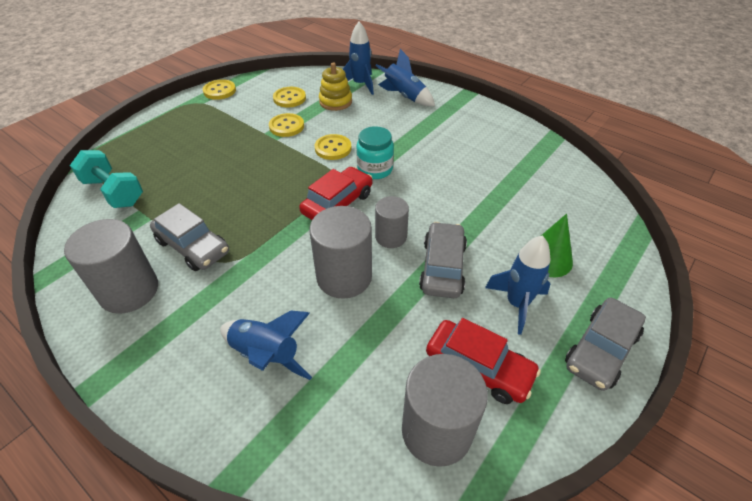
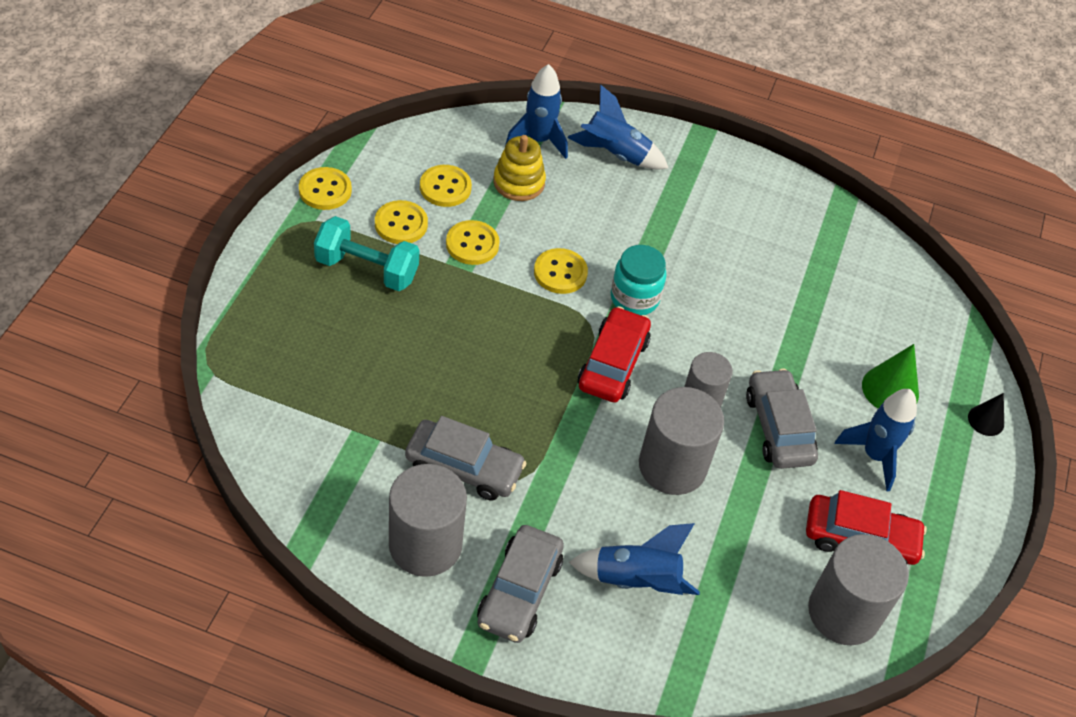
camera: 25 degrees left, 5 degrees up
turquoise dumbbell [70,150,143,208] -> turquoise dumbbell moved to [314,216,420,291]
grey car [565,298,646,391] -> grey car moved to [477,525,564,643]
none -> yellow button [375,200,428,244]
none -> black cone [968,393,1004,436]

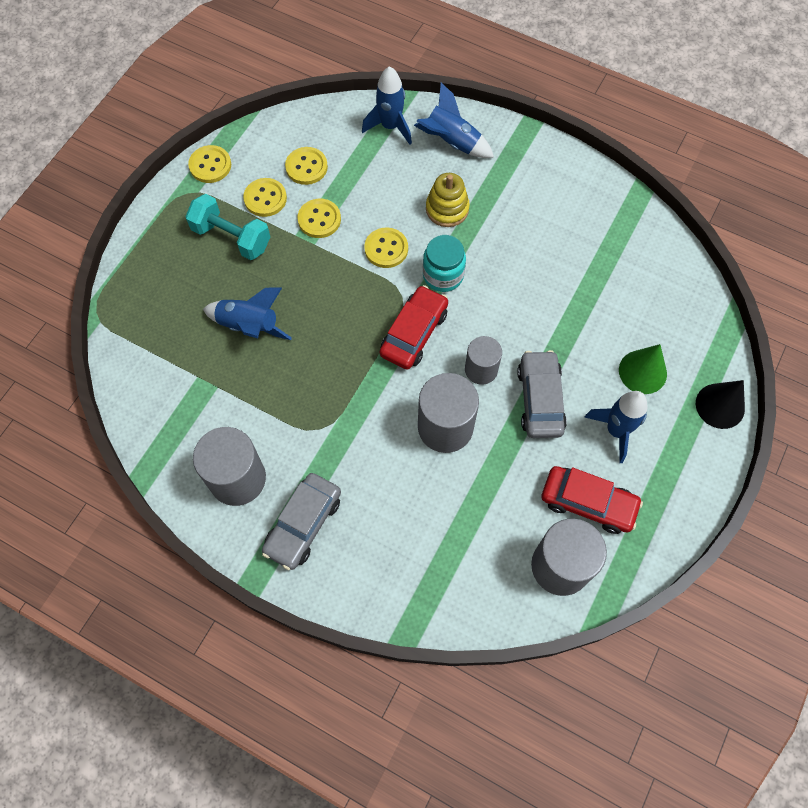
camera: 15 degrees right, 15 degrees up
grey car [405,416,527,500] -> none
yellow stacking toy [493,135,546,201] -> yellow stacking toy moved to [426,173,470,227]
blue rocket [569,523,700,595] -> blue rocket moved to [203,287,292,340]
black cone [968,393,1004,436] -> black cone [696,380,745,429], size x1.59

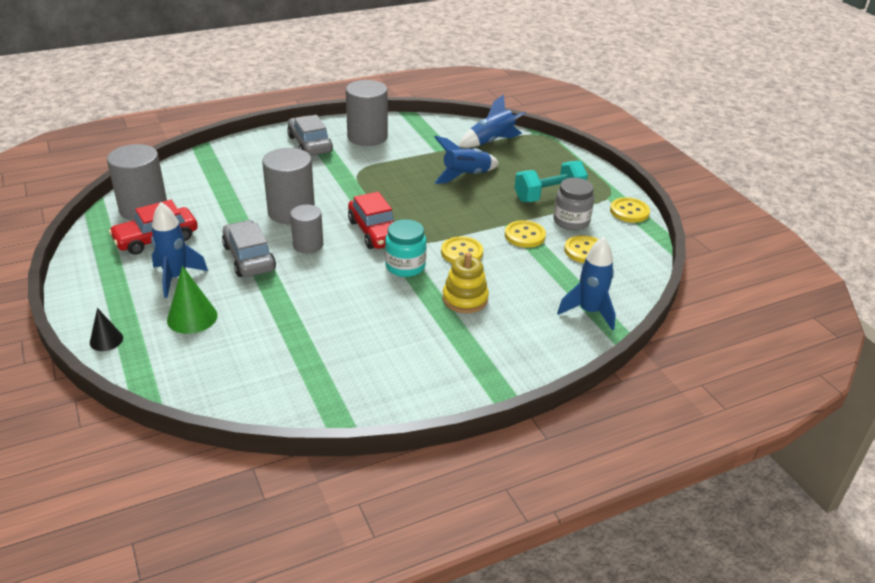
camera: 125 degrees right, 30 degrees down
yellow button [243,178,287,217] -> grey jar [553,178,594,230]
blue rocket [414,83,494,158] -> blue rocket moved to [459,94,526,148]
grey car [517,350,567,438] -> grey car turned 150 degrees counterclockwise [222,220,276,277]
black cone [696,380,745,429] -> black cone [90,308,123,351], size x0.63

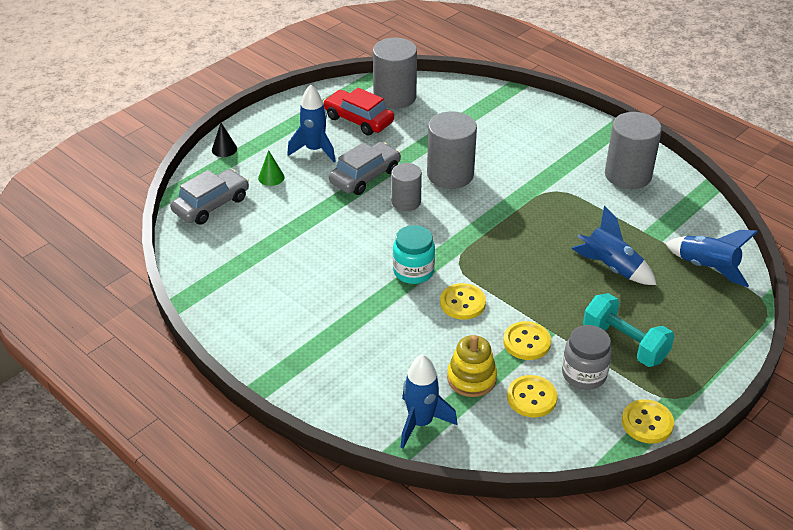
camera: 70 degrees right, 5 degrees up
green cone [167,266,217,334] -> green cone [258,150,285,186], size x0.63
grey car [287,115,333,156] -> grey car moved to [170,169,249,225]
red car [348,192,395,249] -> none
yellow stacking toy [443,252,489,313] -> yellow stacking toy moved to [447,335,497,397]

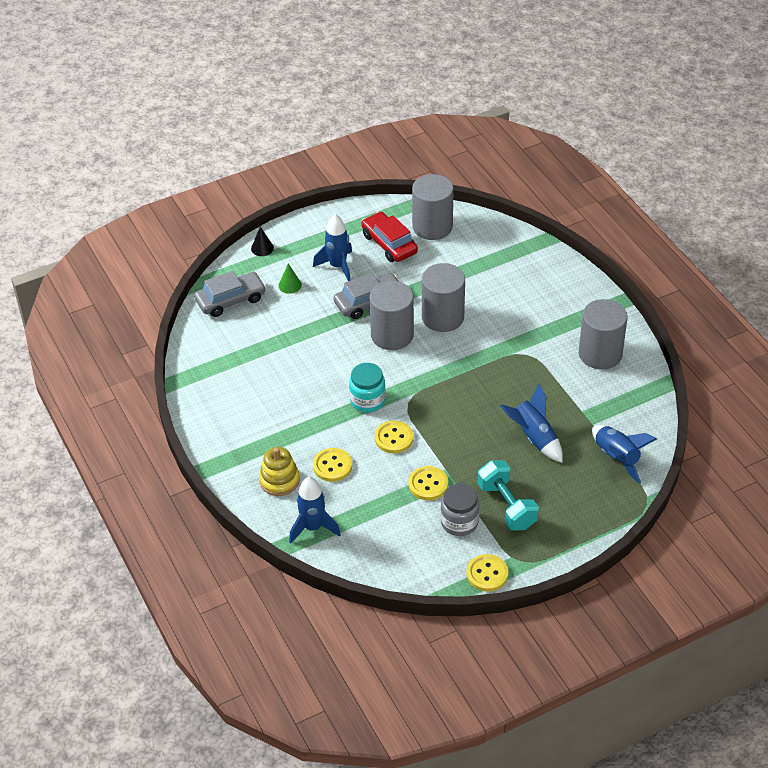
camera: 20 degrees right, 5 degrees up
grey cylinder [391,163,422,211] -> grey cylinder [370,281,414,350], size x1.63
yellow stacking toy [447,335,497,397] -> yellow stacking toy moved to [259,447,300,496]
yellow button [507,375,557,418] -> yellow button moved to [313,448,352,482]

